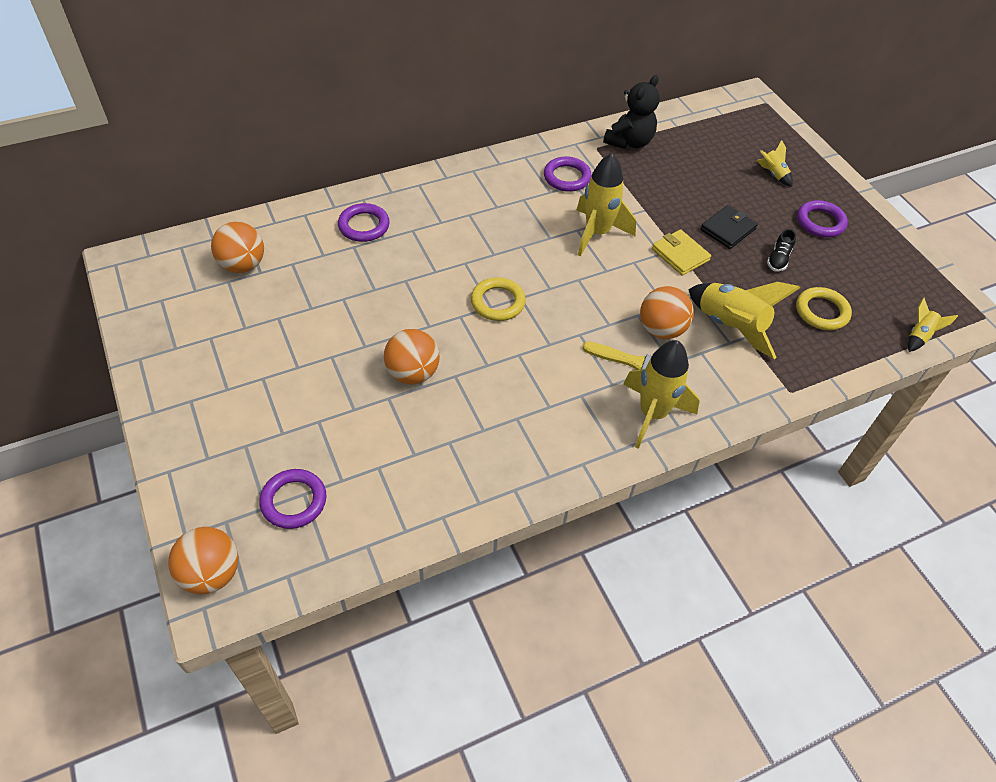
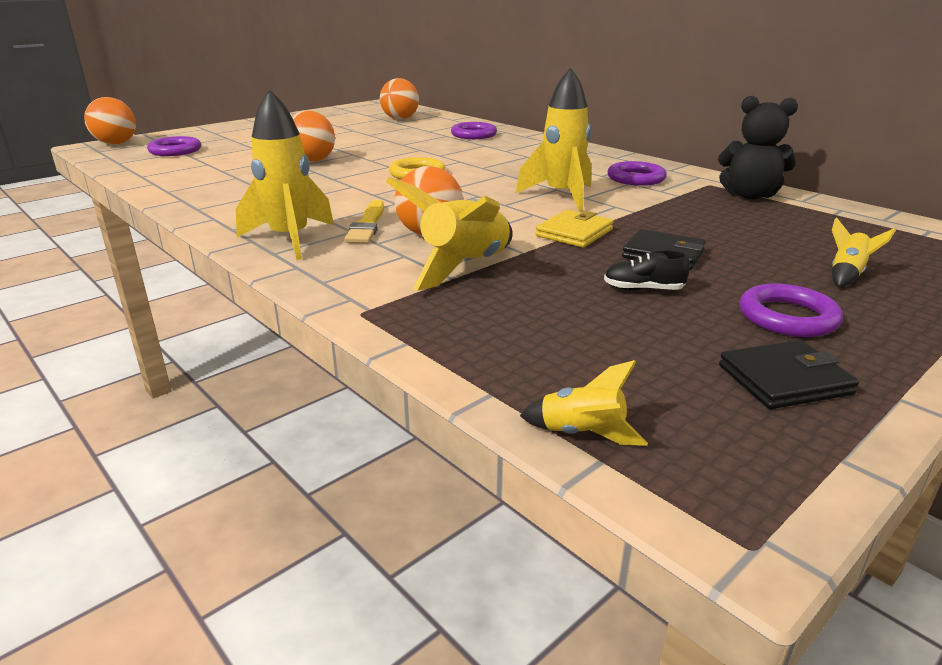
camera: 75 degrees right, 25 degrees down
yellow ring [796,287,852,330] -> none
none -> black wallet [719,340,859,409]

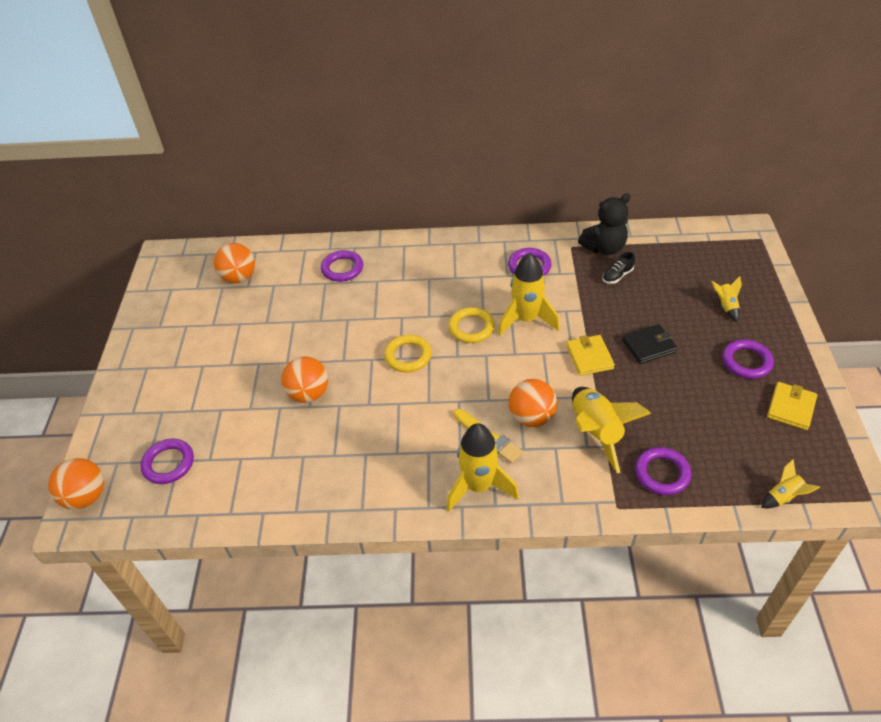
camera: 45 degrees left, 20 degrees up
black shoe [604,250,690,290] -> black shoe moved to [602,252,635,284]
black wallet [719,340,859,409] -> yellow wallet [767,382,817,430]
none -> yellow ring [448,307,495,343]
none -> purple ring [635,447,691,495]

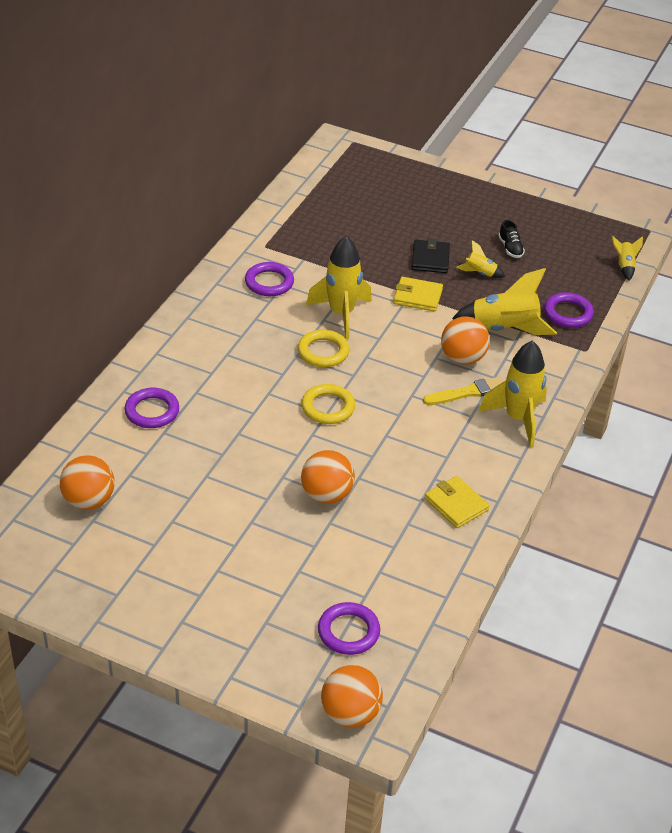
camera: 70 degrees left, 5 degrees down
black teddy bear [578,193,630,255] -> none
black shoe [602,252,635,284] -> black shoe moved to [499,220,525,258]
yellow rocket [711,276,742,322] -> yellow rocket moved to [456,240,505,278]
purple ring [722,339,774,379] -> none
yellow wallet [767,382,817,430] -> yellow wallet moved to [425,476,490,528]

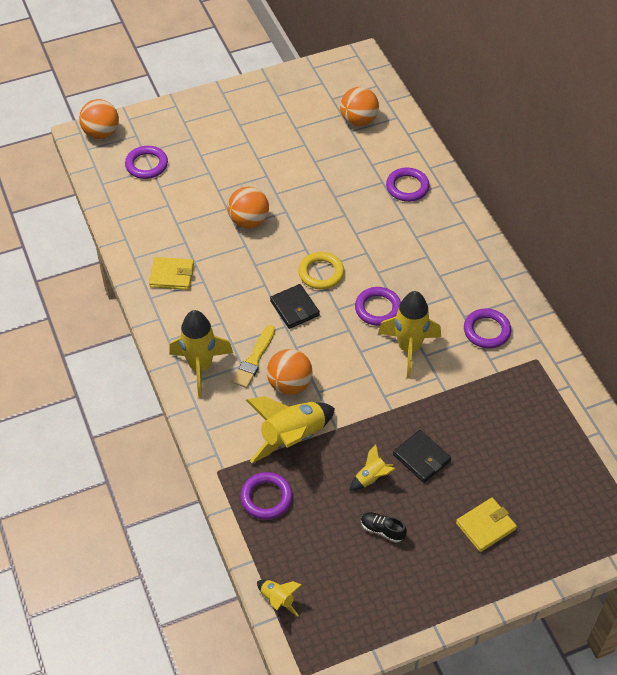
camera: 135 degrees right, 10 degrees up
yellow ring [298,330,349,367] -> purple ring [355,287,401,326]
yellow wallet [393,277,443,312] -> yellow wallet moved to [456,498,517,552]
none -> black wallet [270,284,320,329]

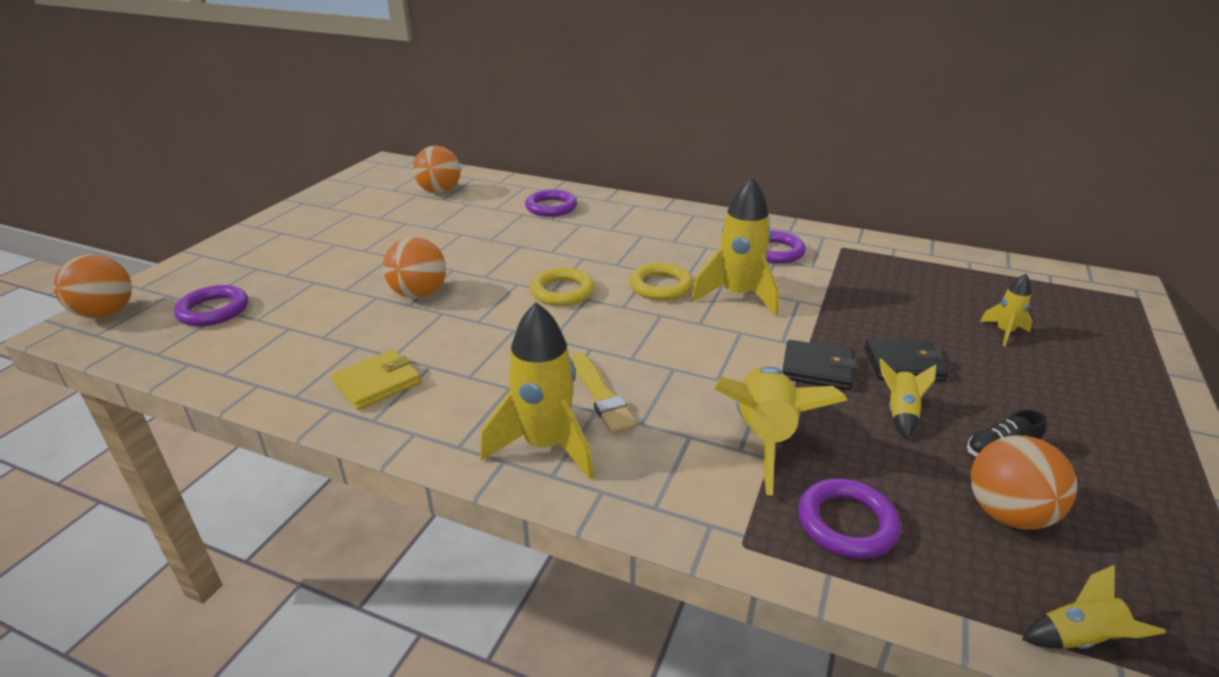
camera: 45 degrees left, 20 degrees down
orange ball [267,349,312,395] -> orange ball moved to [971,435,1077,530]
black wallet [270,284,320,329] -> black wallet moved to [782,340,856,390]
purple ring [355,287,401,326] -> yellow ring [629,263,693,300]
yellow wallet [456,498,517,552] -> none
none -> yellow rocket [980,274,1033,346]

